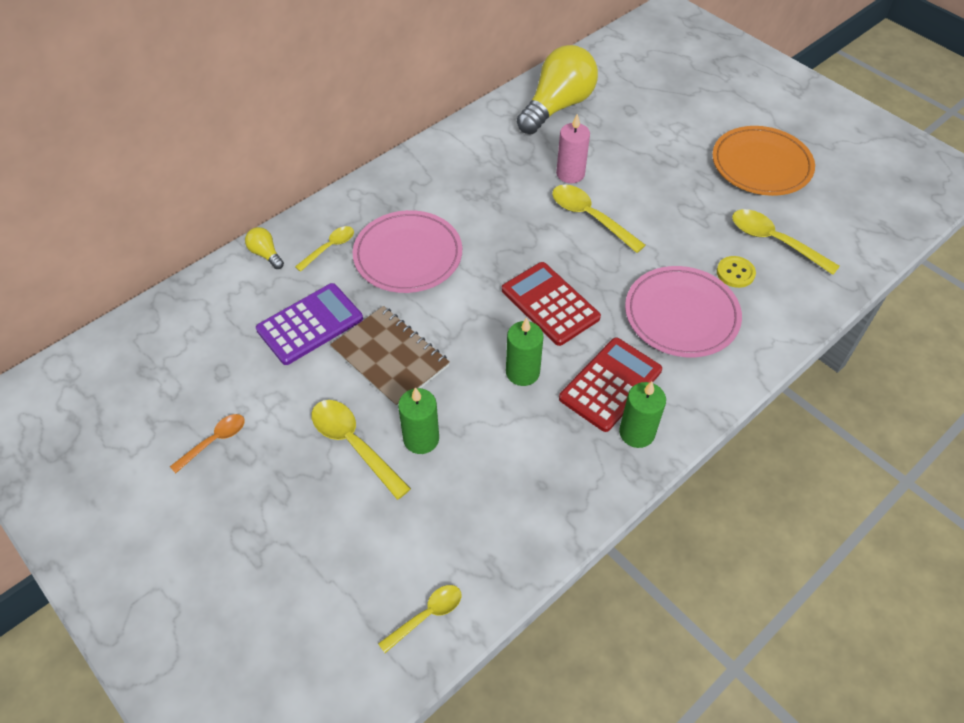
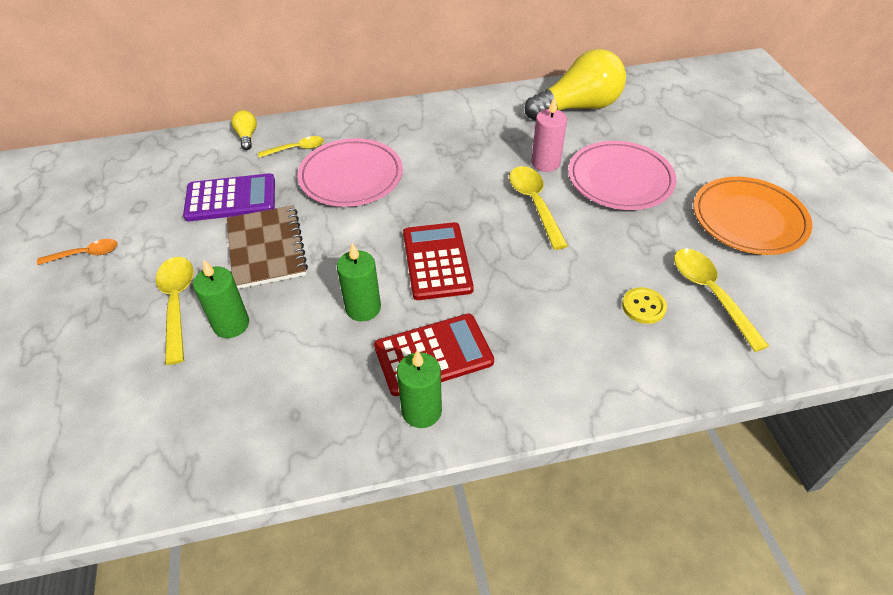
camera: 30 degrees right, 5 degrees down
yellow spoon [378,585,461,653] -> none
pink plate [625,266,742,357] -> pink plate moved to [568,141,676,210]

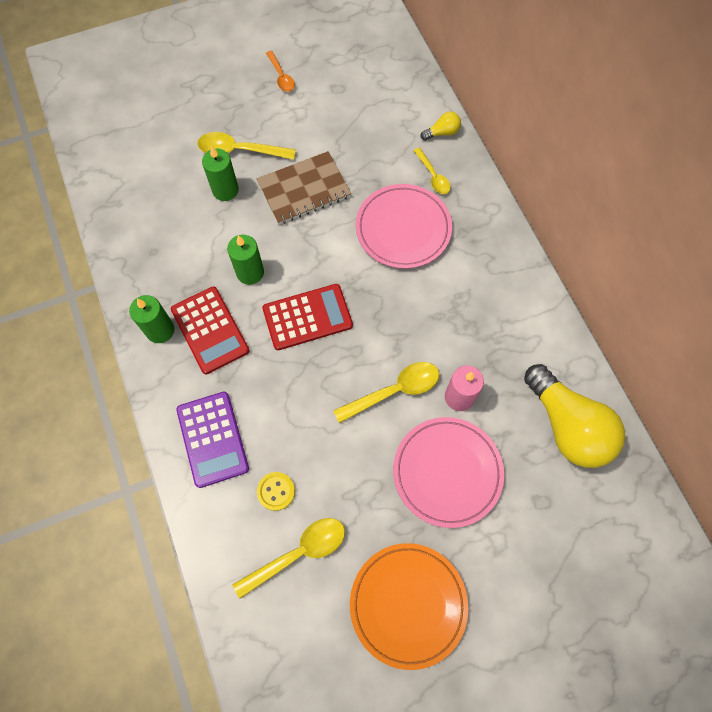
camera: 80 degrees right, 20 degrees up
yellow spoon [156,257,194,365] -> yellow spoon turned 150 degrees counterclockwise [198,132,296,160]
purple calculator [183,173,275,221] -> purple calculator moved to [176,391,249,488]

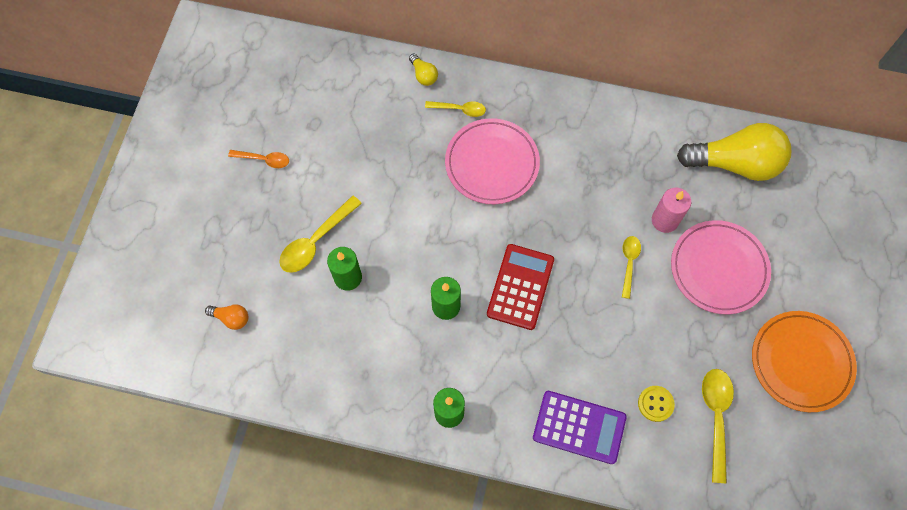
camera: 55 degrees left, 0 degrees up
red calculator [171,287,250,374] -> none
brown notebook [257,151,351,225] -> none
yellow spoon [333,362,439,423] -> yellow spoon [622,236,641,299], size x0.62
yellow light bulb [421,111,461,141] -> yellow light bulb turned 135 degrees clockwise [409,54,438,86]
none -> orange light bulb [205,304,248,330]

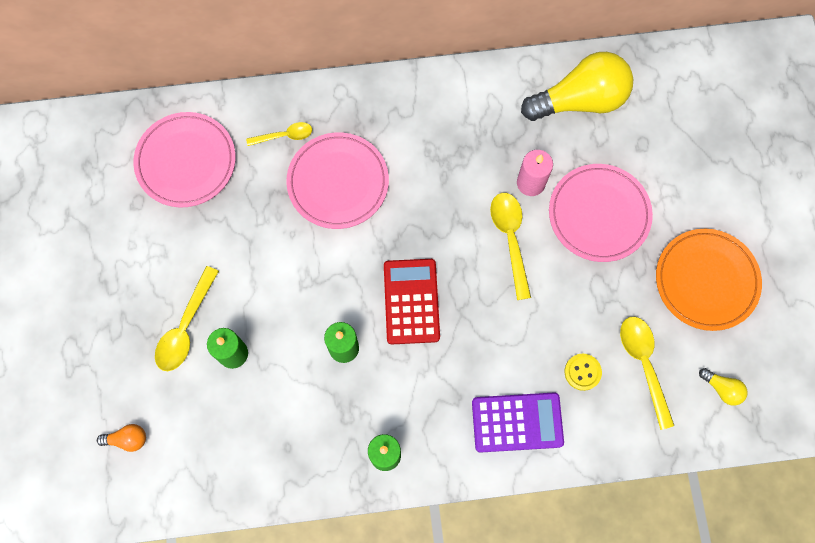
camera: 20 degrees left, 5 degrees up
orange spoon [228,150,289,168] -> none
yellow light bulb [409,54,438,86] -> yellow light bulb moved to [699,368,748,406]
yellow spoon [622,236,641,299] -> yellow spoon [490,193,531,300], size x1.61
none -> pink plate [133,112,236,207]

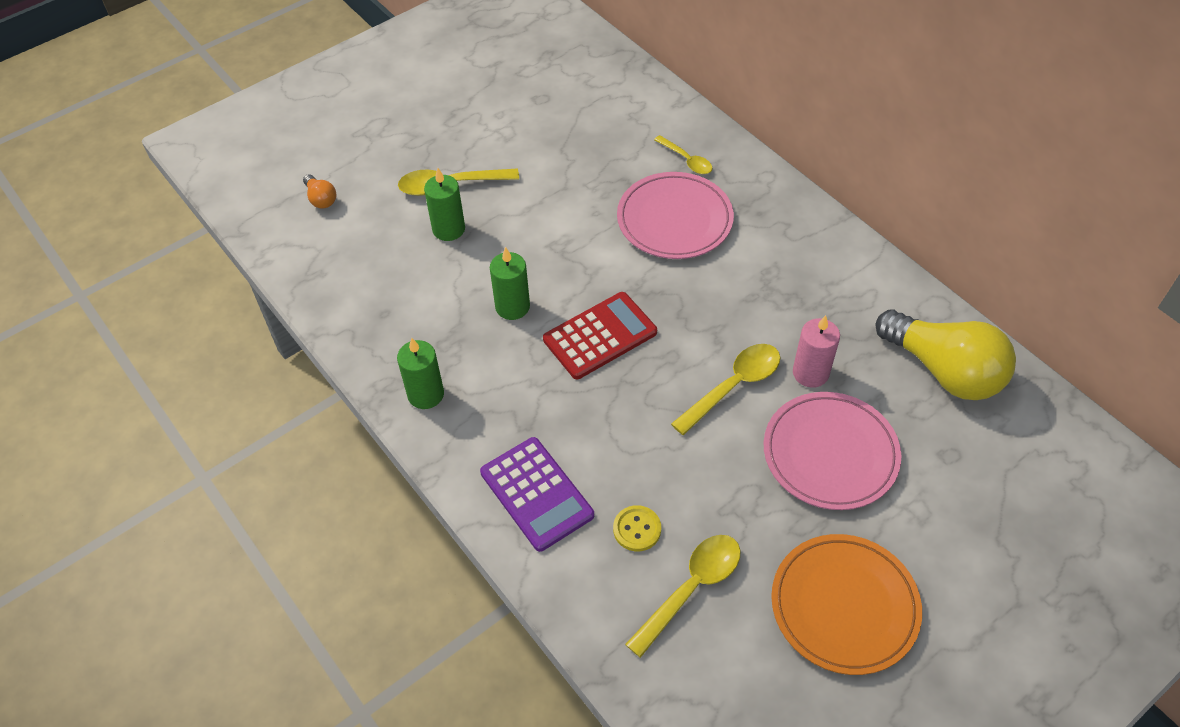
camera: 60 degrees right, 20 degrees down
pink plate [133,112,236,207] -> none
yellow light bulb [699,368,748,406] -> none

